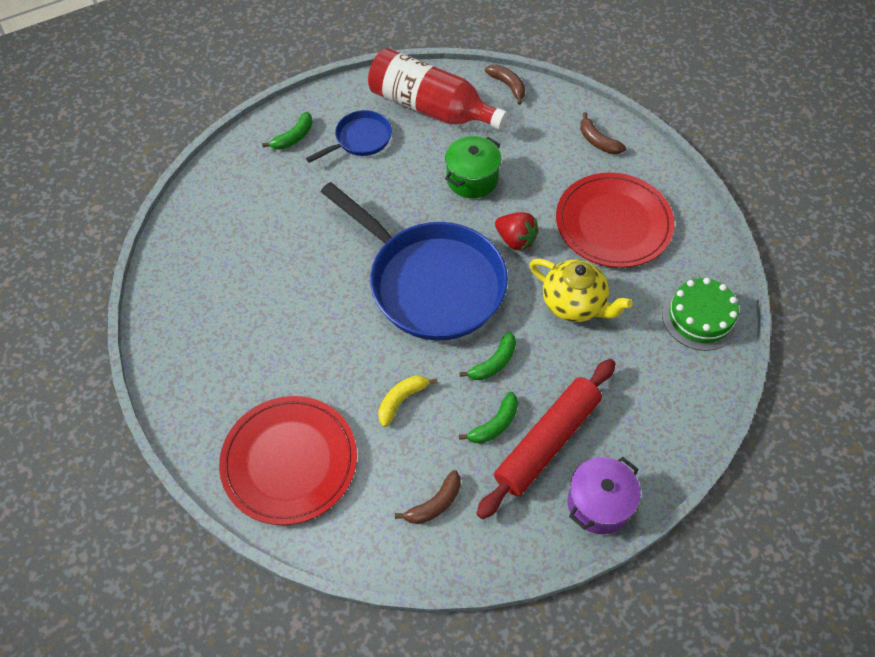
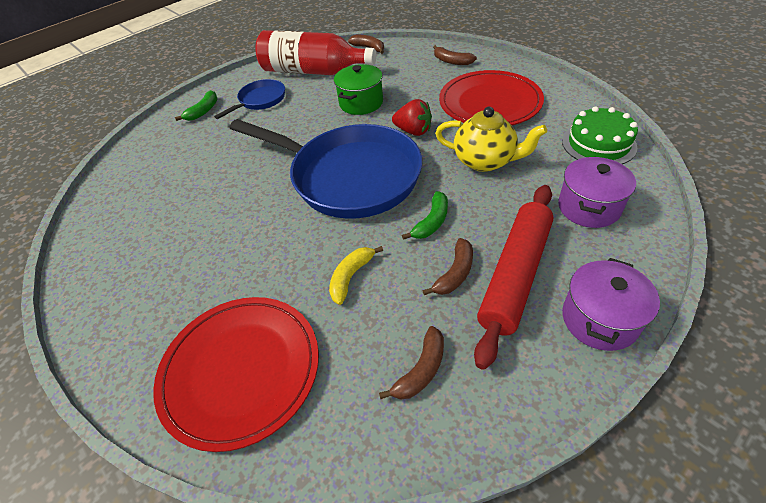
camera: 10 degrees left, 10 degrees down
green banana [459,392,518,444] -> brown banana [422,238,473,295]
none -> purple pot [558,157,636,228]

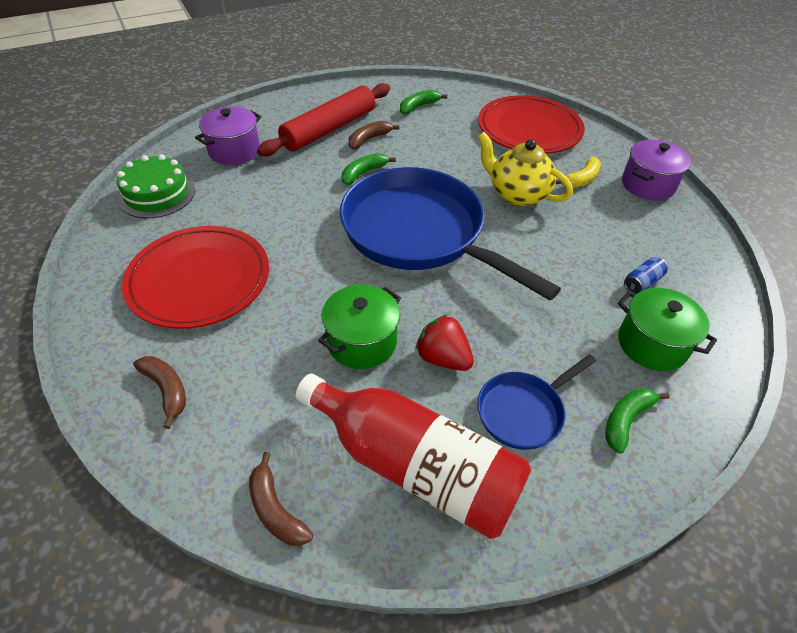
camera: 170 degrees left, 0 degrees up
yellow banana [329,246,383,305] -> yellow banana moved to [555,157,601,188]
brown banana [379,326,444,400] -> green banana [400,90,447,115]
red strawberry [392,99,432,136] -> red strawberry moved to [415,314,474,371]
yellow teapot [435,107,547,172] -> yellow teapot moved to [478,132,573,206]
purple pot [562,258,660,351] -> purple pot moved to [622,140,691,201]
none -> green pot [618,288,717,371]
none -> blue can [624,257,668,294]

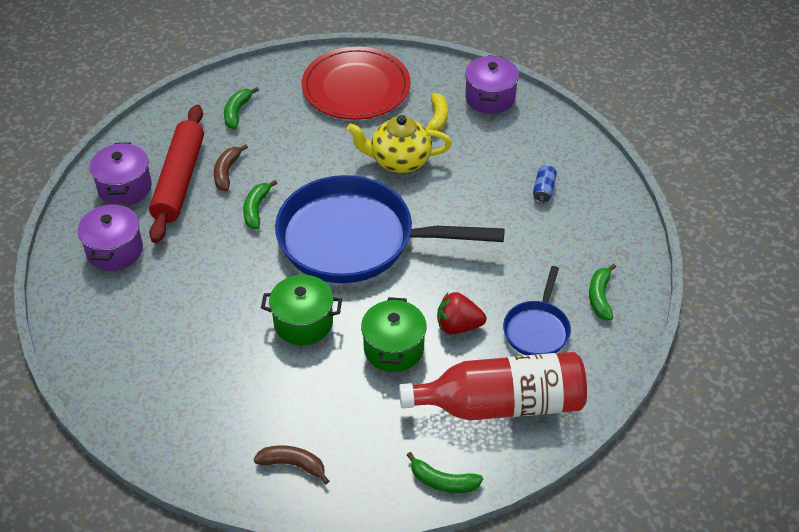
camera: 35 degrees left, 0 degrees up
green cake [117,154,195,218] -> none
red plate [122,226,269,329] -> none
brown banana [249,452,313,546] -> green banana [407,452,483,493]
green pot [618,288,717,371] -> green pot moved to [261,275,342,345]
none -> purple pot [90,142,152,206]

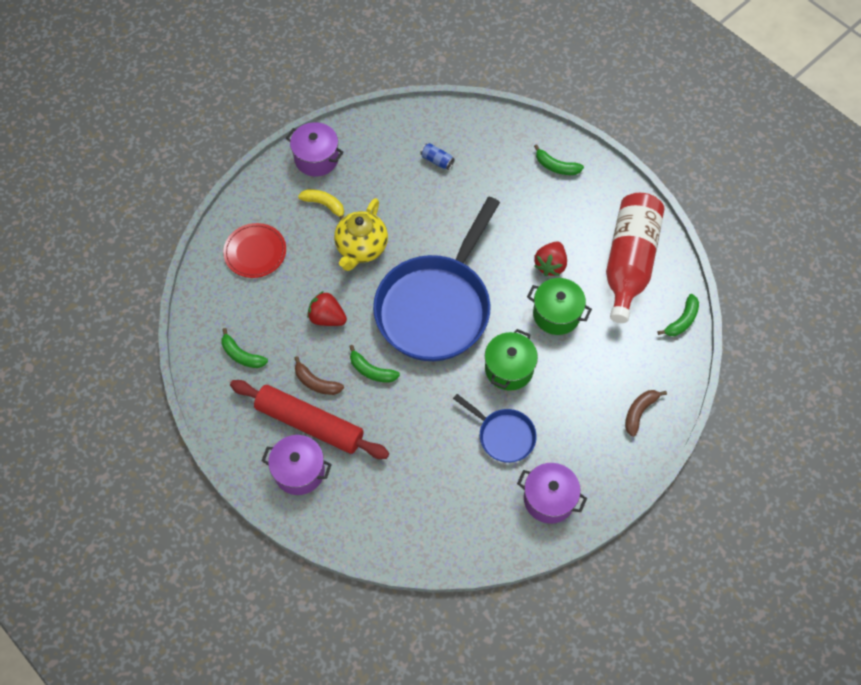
camera: 70 degrees left, 15 degrees up
purple pot [78,203,143,271] -> purple pot moved to [517,463,587,524]
red plate [302,47,411,120] -> red plate [223,223,286,278], size x0.62
blue pan [503,266,571,355] -> blue pan moved to [453,394,537,463]
none -> red strawberry [307,291,347,326]

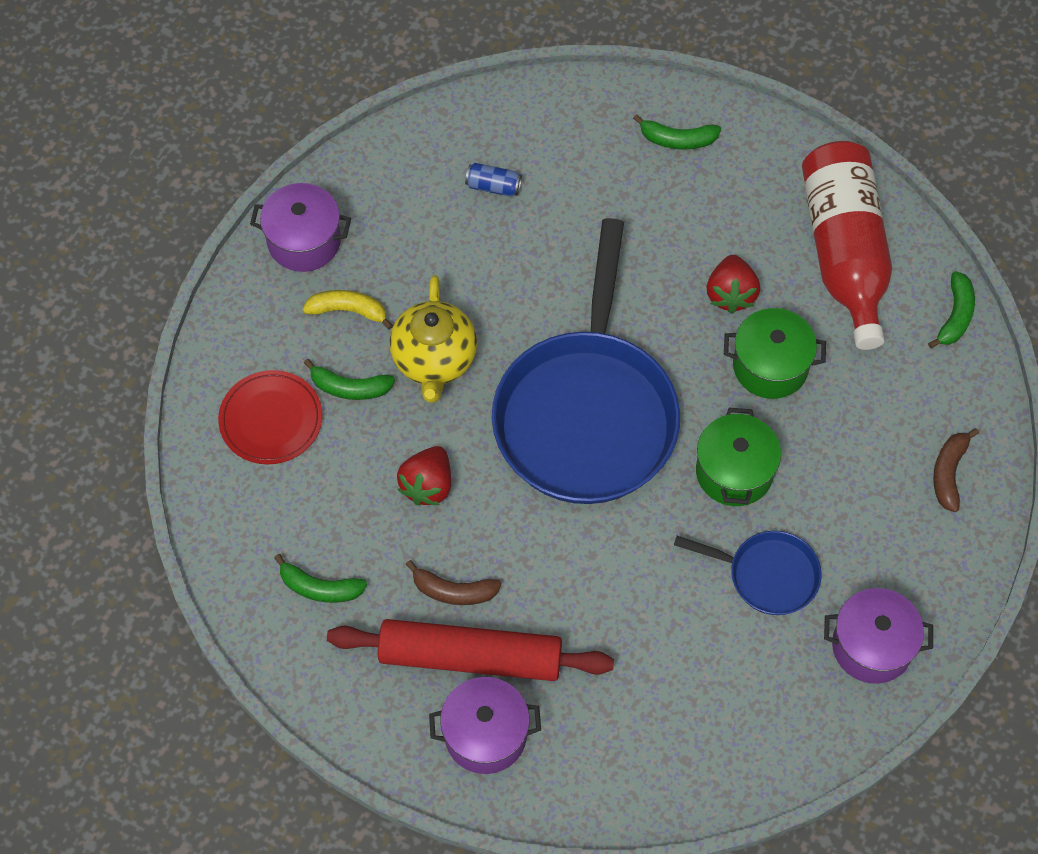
camera: 20 degrees left, 0 degrees up
red strawberry [307,291,347,326] -> red strawberry turned 75 degrees counterclockwise [397,446,451,506]
green banana [349,345,400,383] -> green banana moved to [304,359,395,400]

